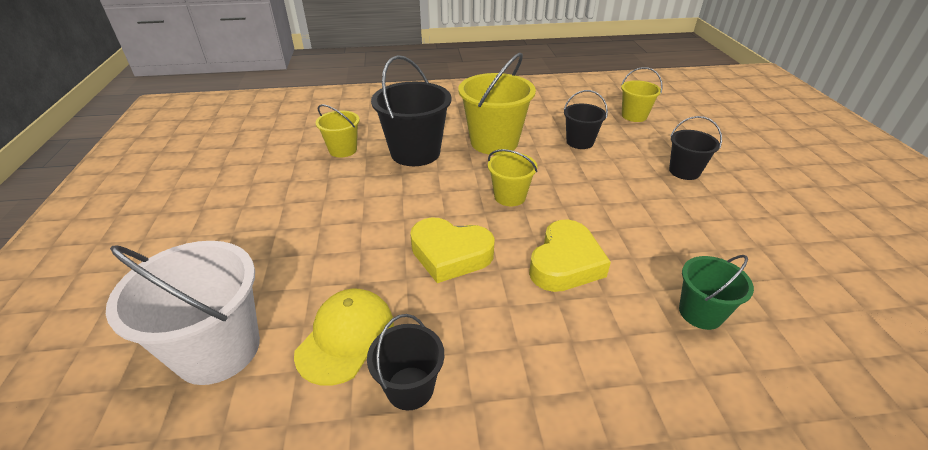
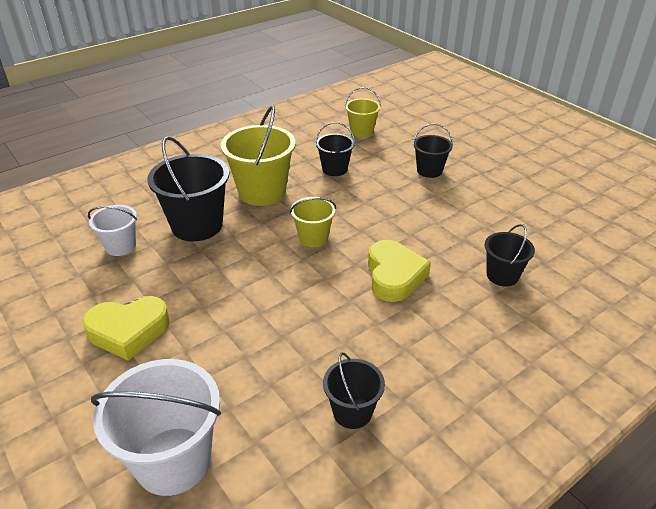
camera: 30 degrees left, 0 degrees up
yellow cap [294,289,394,386] -> none
yellow bucket [316,104,360,157] -> white bucket [88,205,137,256]
yellow heart [410,217,495,283] -> yellow heart moved to [82,296,170,361]
green bucket [679,255,754,330] -> black bucket [485,224,535,287]

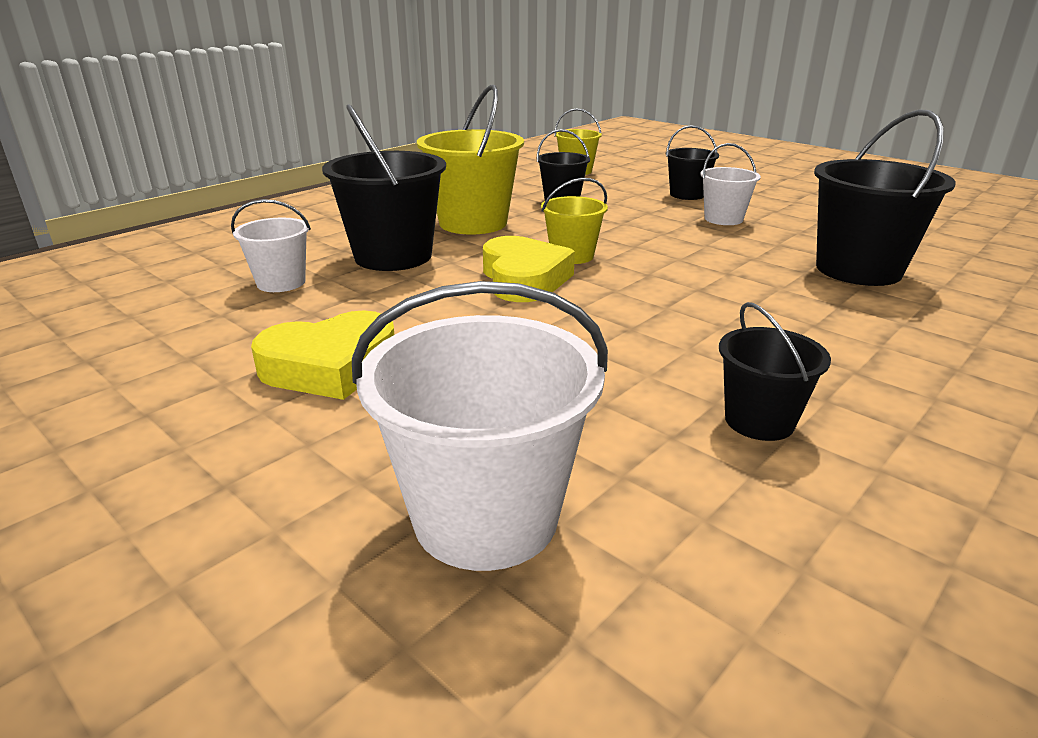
camera: 10 degrees left, 10 degrees down
yellow heart [368,240,431,302] -> yellow heart moved to [483,236,575,302]
black bucket [485,224,535,287] -> black bucket [814,109,956,286], size x1.77
none -> white bucket [700,143,761,225]

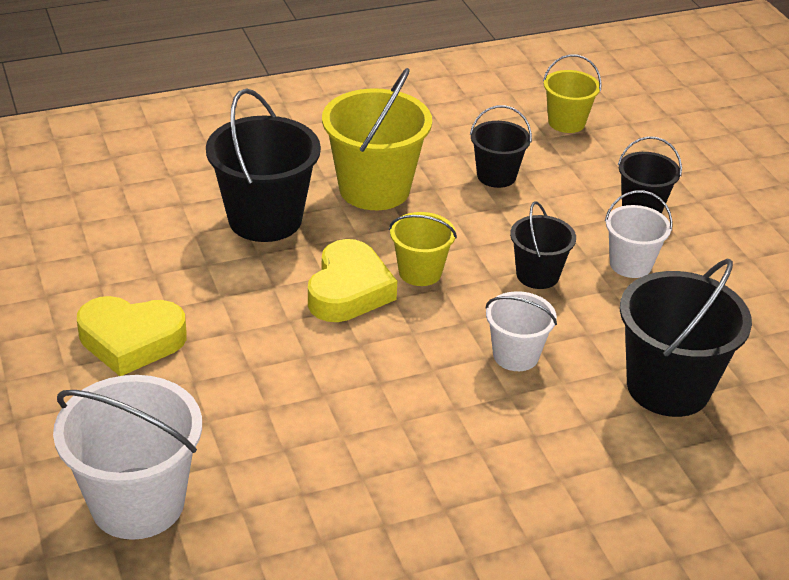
camera: 25 degrees right, 10 degrees up
white bucket [231,199,311,292] -> white bucket moved to [486,291,557,371]
black bucket [719,302,831,441] -> black bucket moved to [510,201,576,289]

